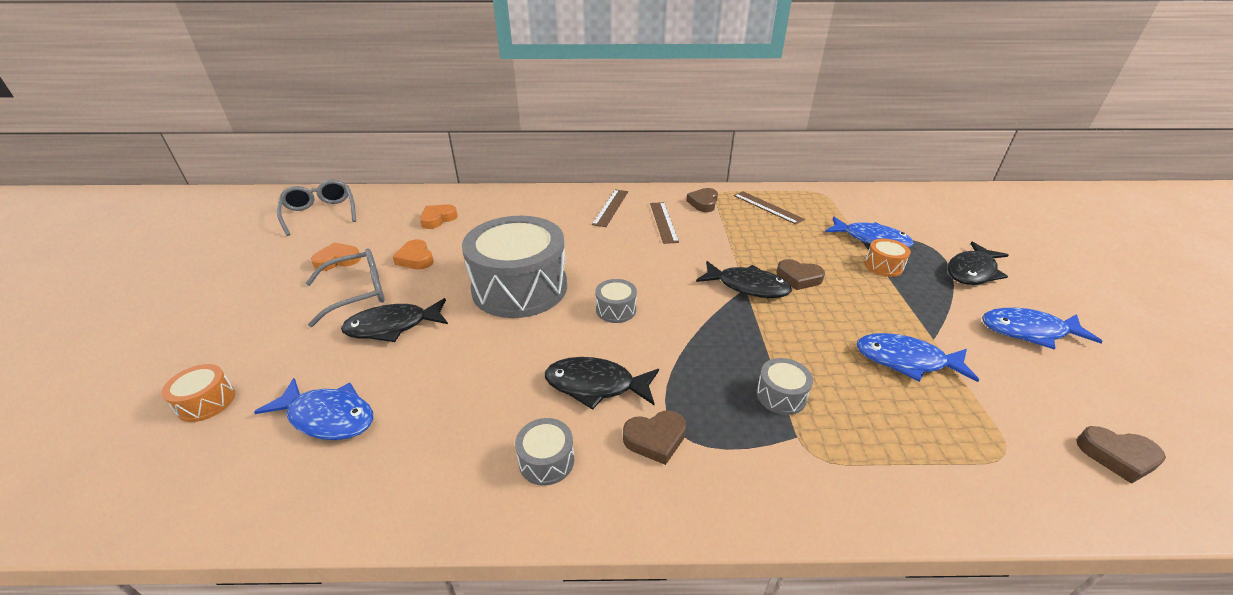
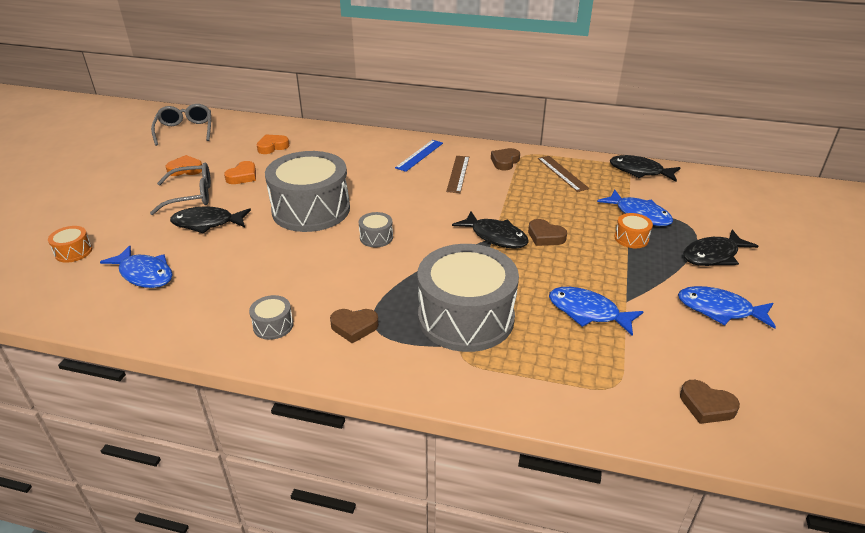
camera: 15 degrees right, 0 degrees up
orange heart [393,239,434,269] -> orange heart turned 135 degrees counterclockwise [224,161,256,184]
black fish [545,357,659,410] -> black fish moved to [610,155,681,182]
brown ruler [592,190,628,227] -> blue ruler [395,140,443,172]
grey drum [756,358,813,415] -> grey drum [417,244,519,352], size x2.47

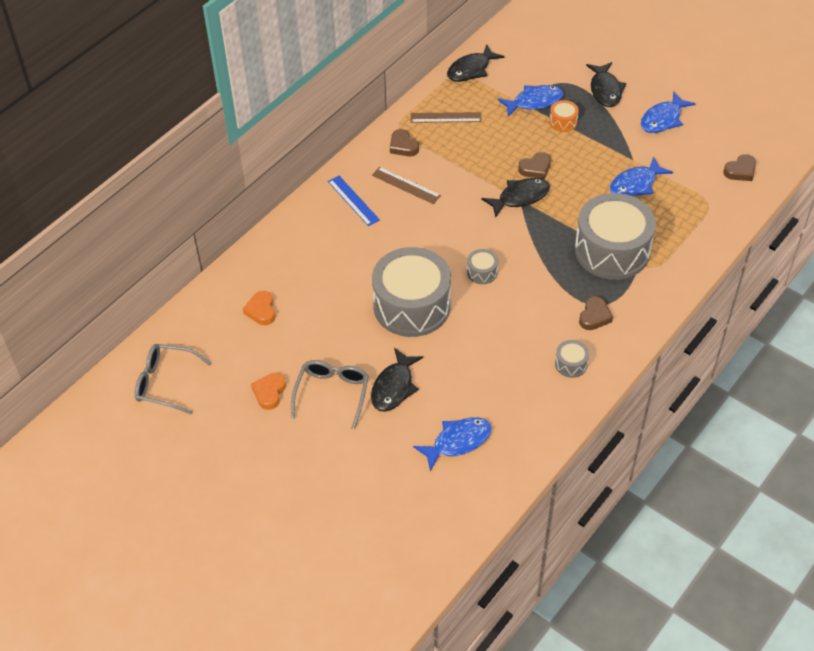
camera: 65 degrees left, 15 degrees up
orange drum [48,226,92,263] -> none
orange heart [224,161,256,184] -> none

